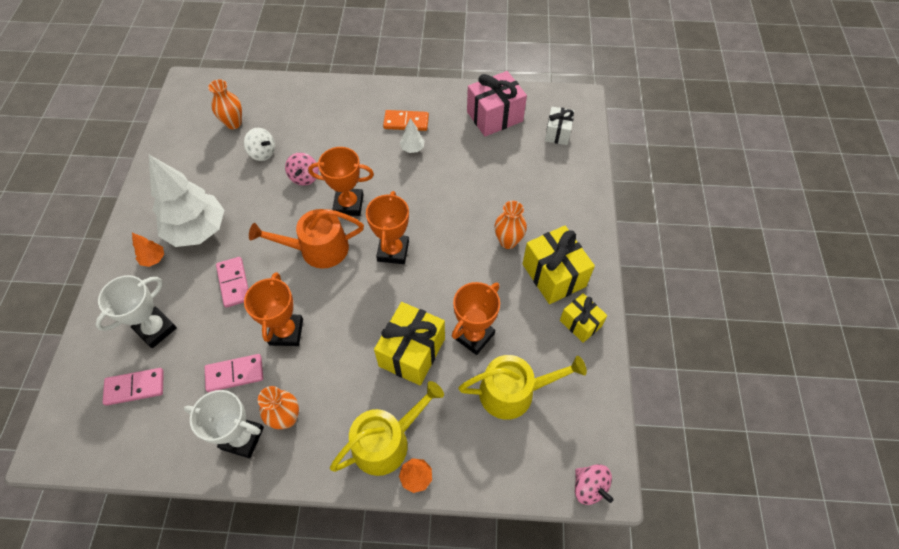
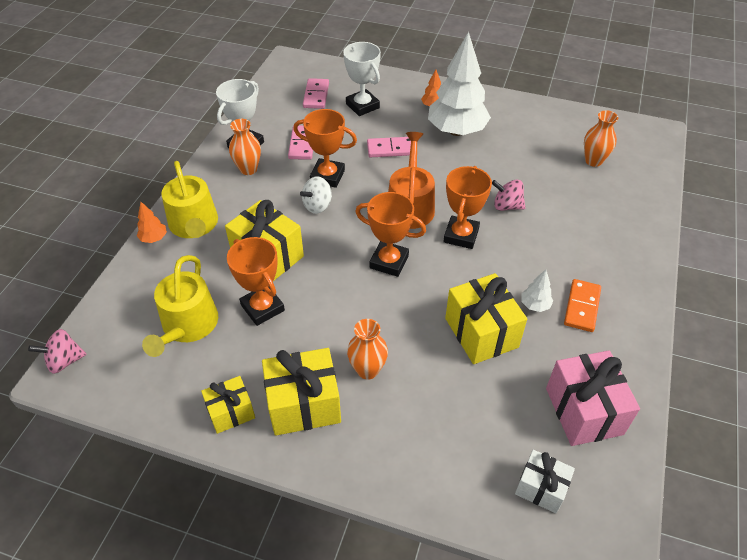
camera: 105 degrees right, 10 degrees down
white spinning top [244,128,275,161] -> white spinning top moved to [300,176,332,214]
none -> yellow gift [445,273,527,364]

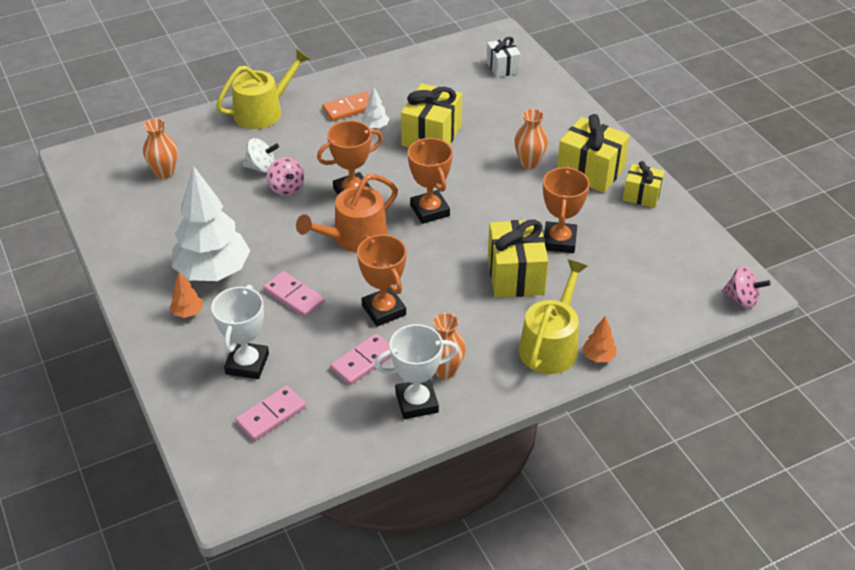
camera: 135 degrees left, 5 degrees down
yellow watering can [142,255,218,357] -> yellow watering can moved to [216,49,310,129]
white spinning top [300,176,332,214] -> white spinning top moved to [243,138,279,173]
pink gift [546,350,640,446] -> none

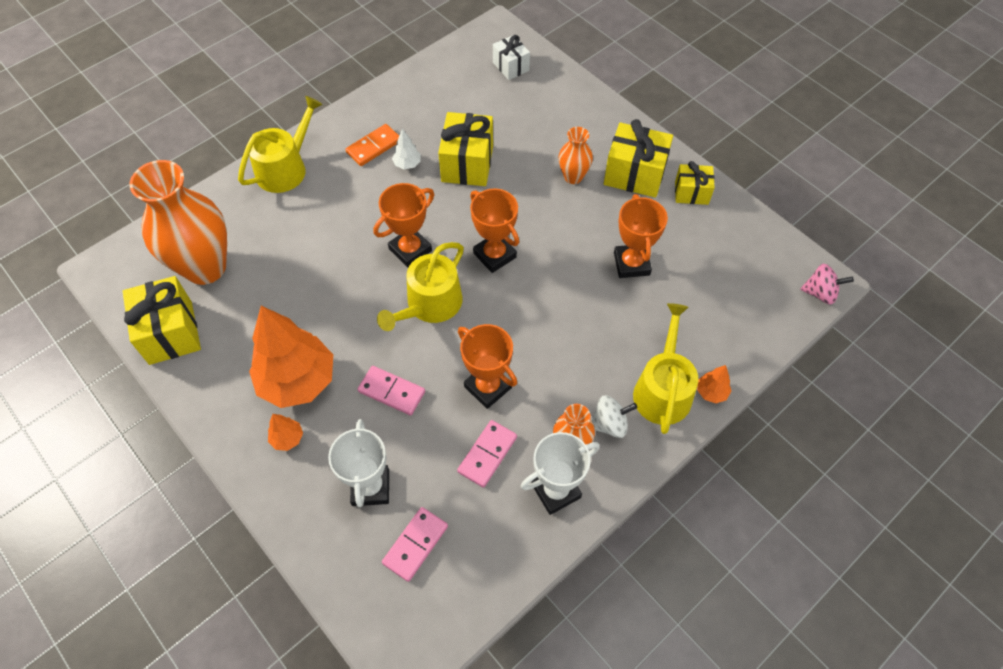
camera: 15 degrees left, 15 degrees up
orange vase [143,119,178,179] -> orange vase [129,160,227,285], size x2.08
white tree [172,166,250,281] -> orange tree [249,306,333,408]
white spinning top [243,138,279,173] -> white spinning top moved to [591,395,638,438]
pink spinning top [267,157,304,196] -> none
orange watering can [296,174,398,252] -> yellow watering can [377,242,464,331]
yellow gift [488,219,549,298] -> yellow gift moved to [122,276,201,365]

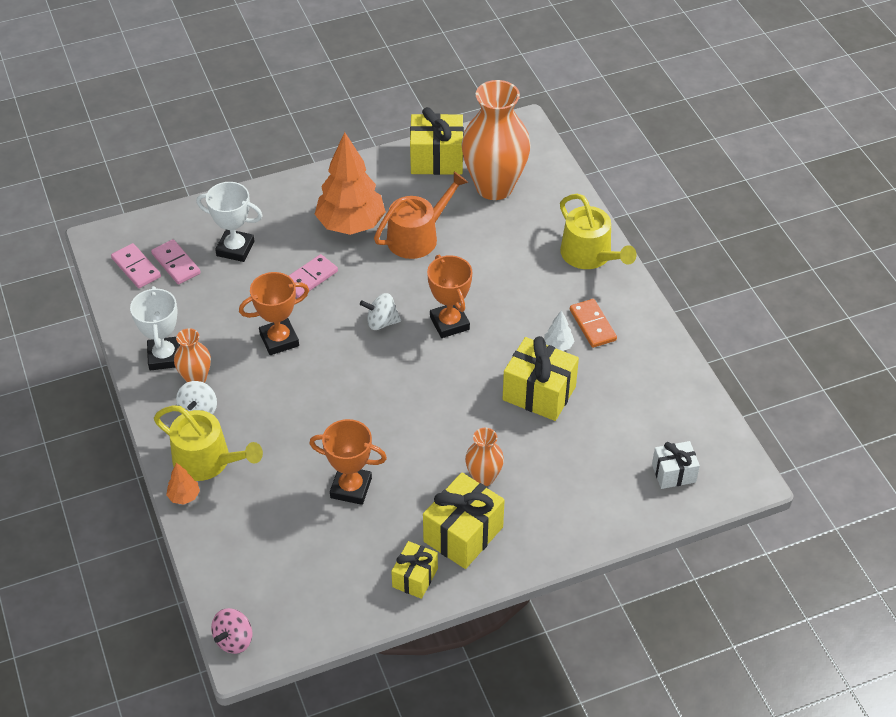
camera: 110 degrees right, 10 degrees down
orange tree [268,414,303,451] -> none
yellow watering can [377,242,464,331] -> white spinning top [360,293,401,330]
pink domino [457,420,517,488] -> pink domino moved to [111,243,161,288]
orange trophy [470,188,519,273] -> none
none -> orange watering can [374,172,468,259]

